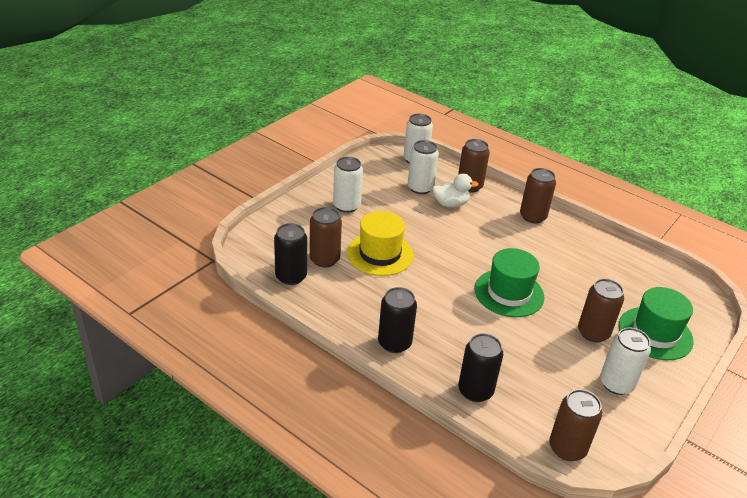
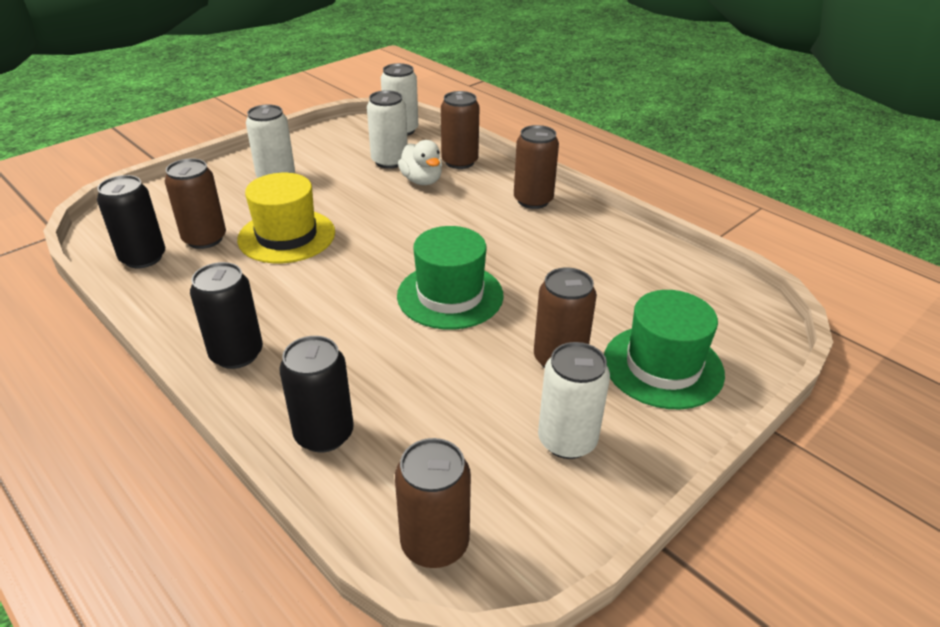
camera: 10 degrees right, 0 degrees up
white duck [432,173,479,207] -> white duck turned 60 degrees clockwise [398,140,442,185]

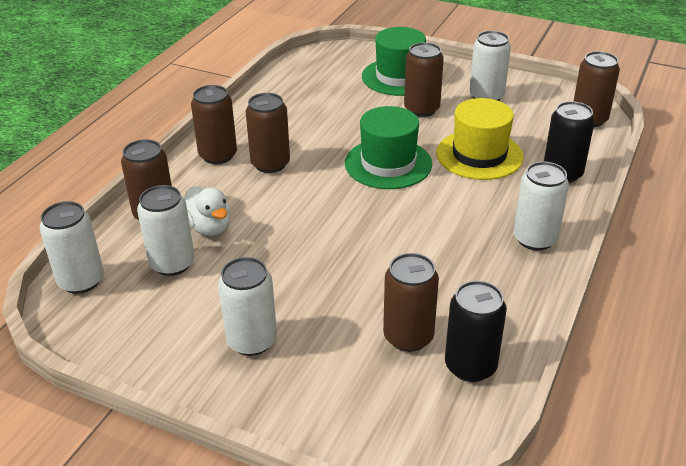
camera: 110 degrees left, 0 degrees up
black can [190,262,263,369] -> white can [513,162,569,251]
yellow hat [237,173,335,263] -> yellow hat moved to [436,98,524,180]
white duck [398,140,442,185] -> white duck turned 105 degrees clockwise [184,187,231,236]
none -> brown can [246,93,290,173]

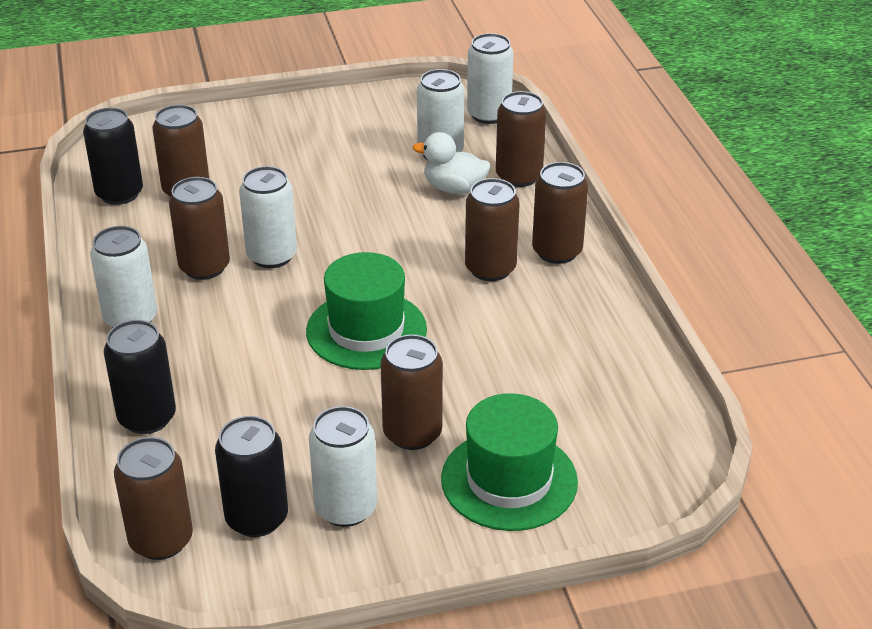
camera: 140 degrees right, 0 degrees up
white can [218,257,277,356] -> white can moved to [239,166,297,268]
yellow hat [436,98,524,180] -> none
none -> brown can [169,177,230,280]
none -> black can [215,416,288,537]

